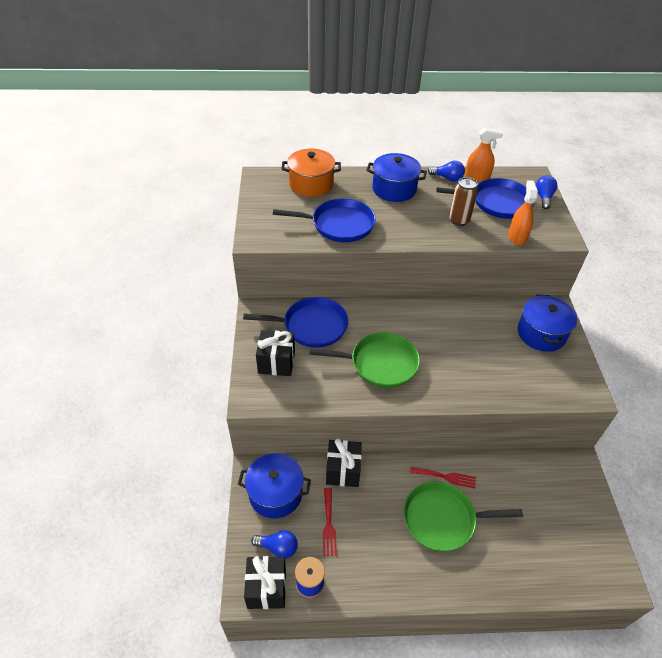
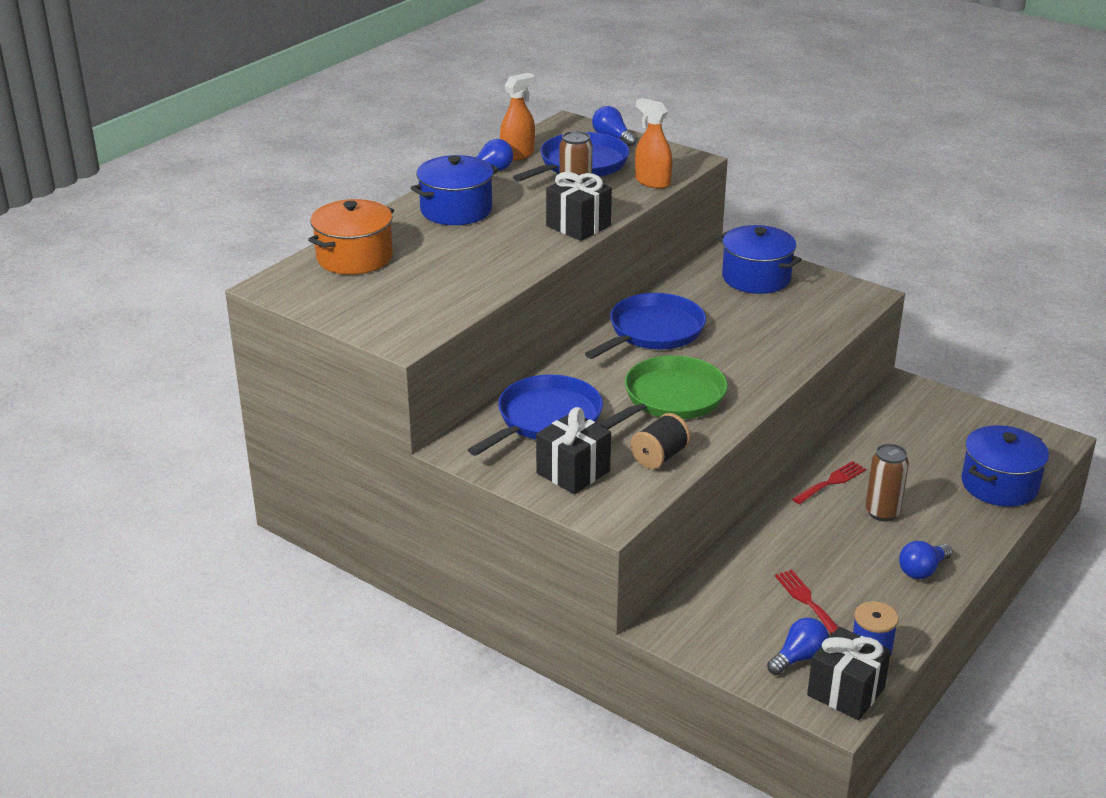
camera: 50 degrees left, 15 degrees down
blue pot [238,453,311,518] -> blue pot moved to [961,425,1049,507]
blue pan [273,199,376,242] -> blue pan moved to [585,293,706,359]
red fork [323,488,337,556] -> red fork turned 150 degrees counterclockwise [775,570,838,635]
black gift [326,439,362,487] -> black gift moved to [546,172,612,241]
green pan [404,481,523,552] -> brown can [865,444,909,521]
none -> black spool [631,413,691,469]
none -> blue light bulb [899,541,953,579]

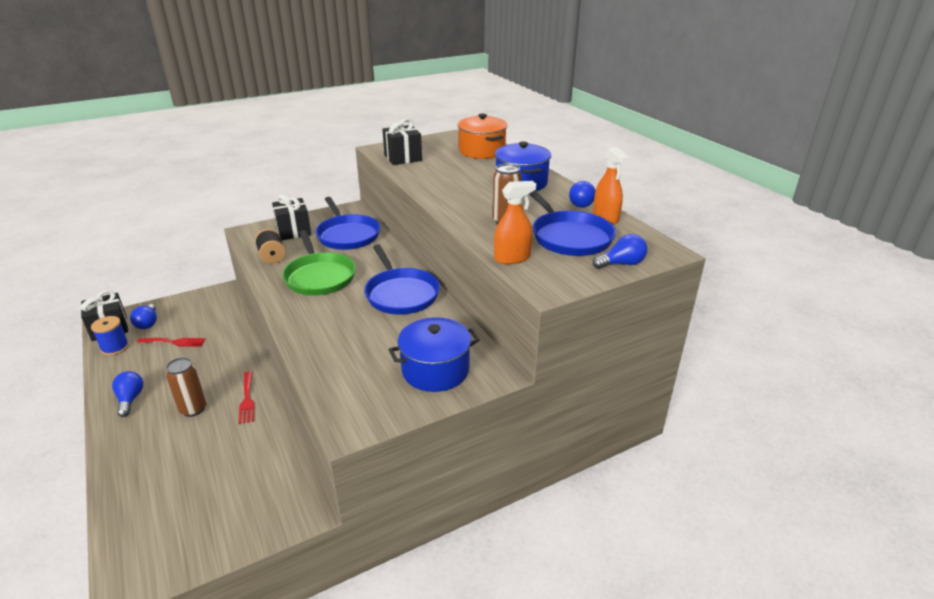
camera: 115 degrees right, 0 degrees up
black gift [546,172,612,241] -> black gift moved to [383,119,422,165]
blue pot [961,425,1049,507] -> none

